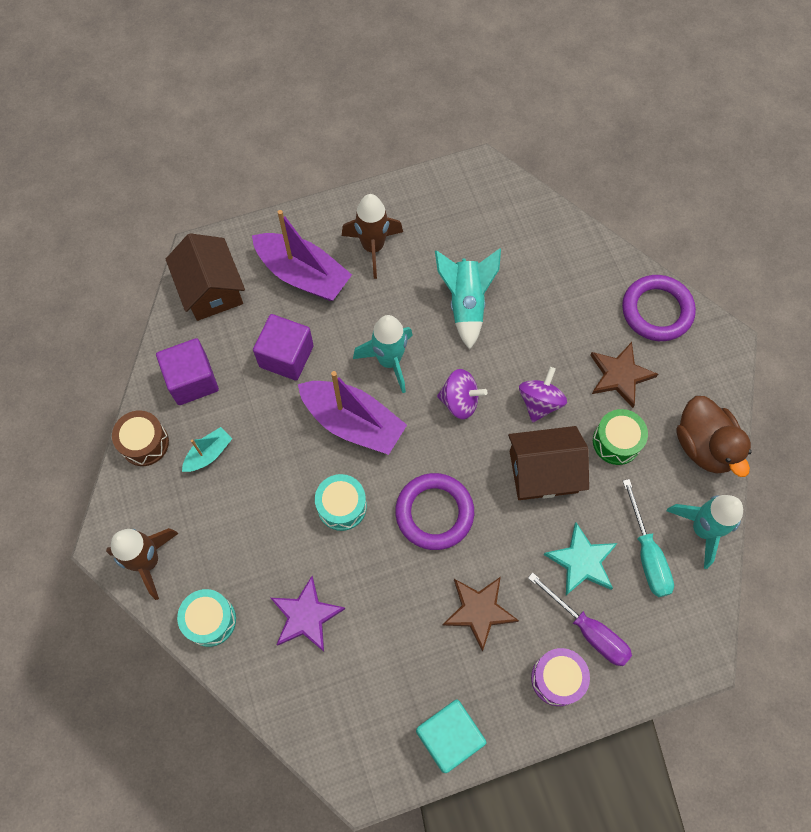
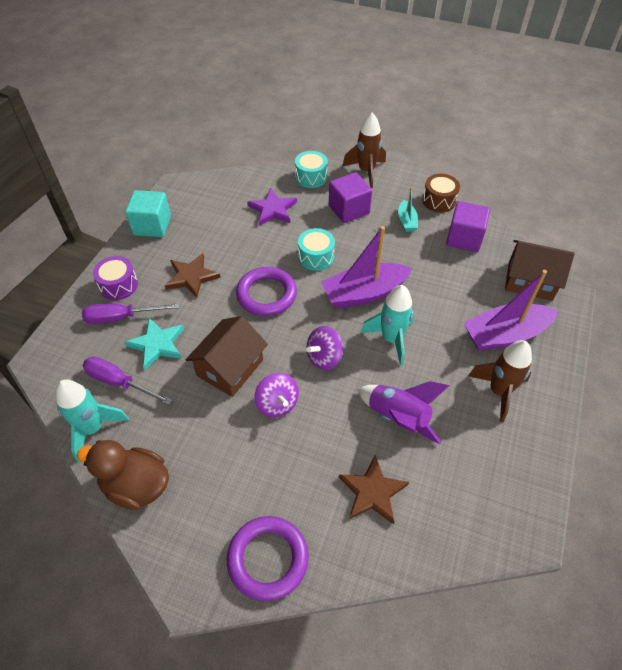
camera: 130 degrees right, 15 degrees down
purple cube [253,314,314,381] -> purple cube moved to [329,172,372,223]
turquoise rocket [435,248,501,349] -> purple rocket [357,381,449,444]
brown star [590,342,658,408] -> brown star moved to [339,455,409,524]
green drum [593,409,648,465] -> none
turquoise screwdriver [623,479,674,597] -> purple screwdriver [83,356,173,405]

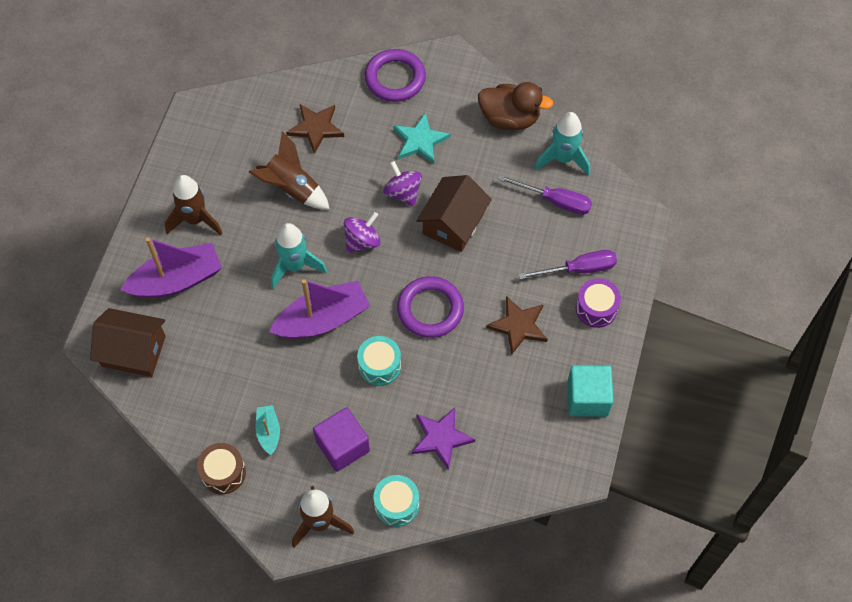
camera: 175 degrees right, 10 degrees up
turquoise star [124,318,184,370] -> turquoise star moved to [393,113,451,164]
purple rocket [357,381,449,444] -> brown rocket [249,131,330,209]
purple cube [446,201,490,252] -> none

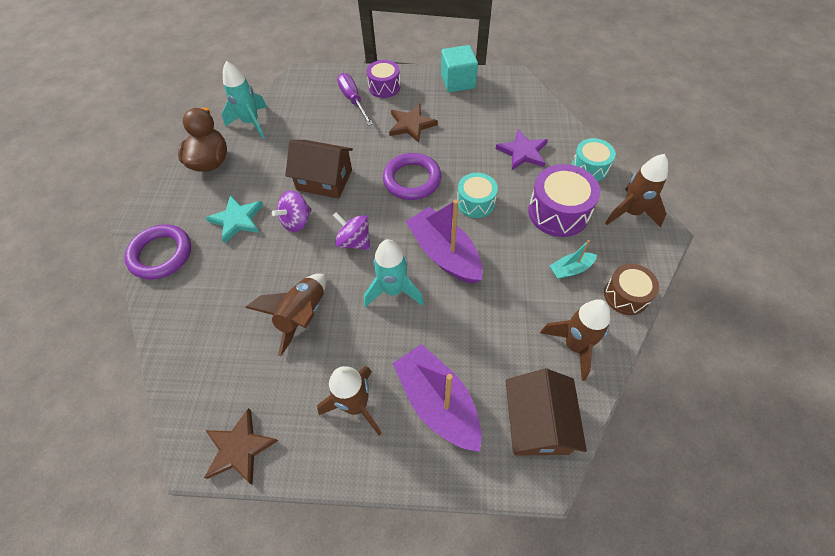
camera: 100 degrees left, 5 degrees down
brown star [286,104,344,154] -> brown star moved to [204,408,278,485]
purple cube [313,407,370,472] -> purple drum [528,164,600,237]
purple screwdriver [498,175,592,215] -> none
none -> brown rocket [540,299,611,381]

